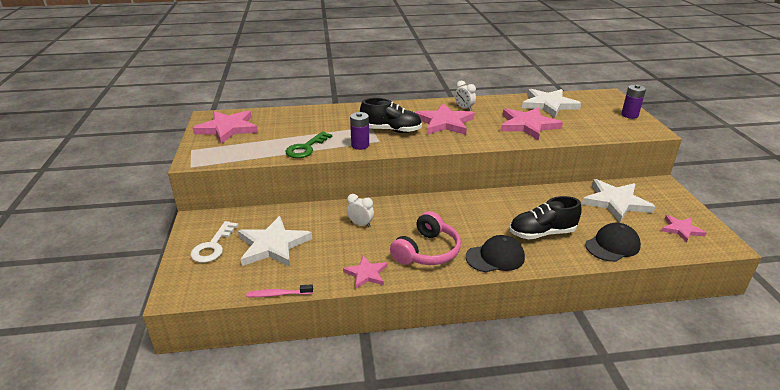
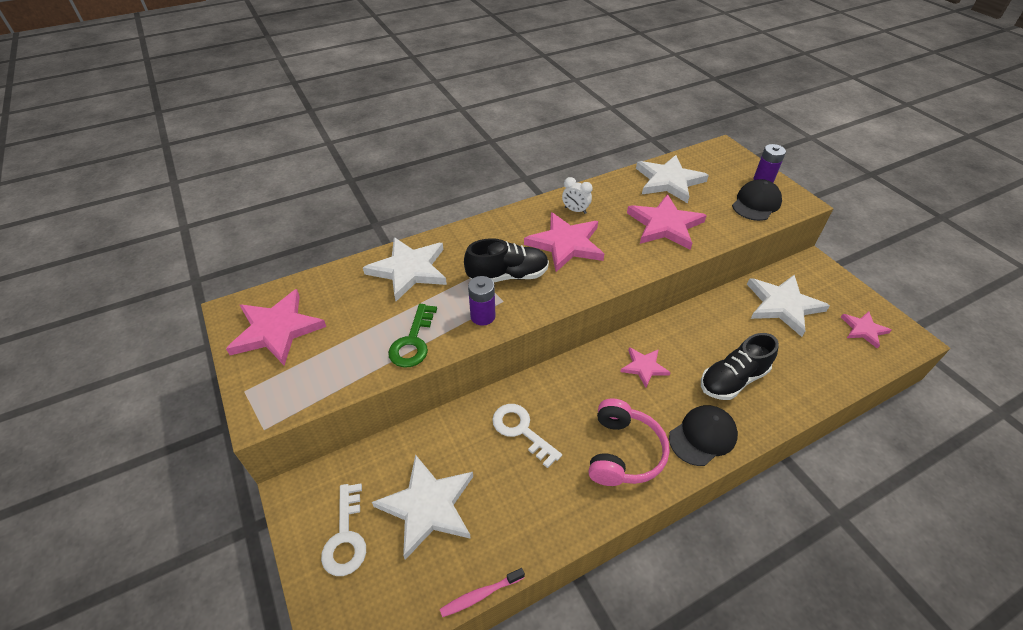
camera: 20 degrees left, 15 degrees up
pink star [343,256,387,289] -> pink star moved to [620,347,671,388]
white clock [347,194,374,227] -> white key [492,404,562,468]
black cap [585,223,641,262] -> black cap moved to [732,179,782,221]
none -> white star [363,237,447,301]

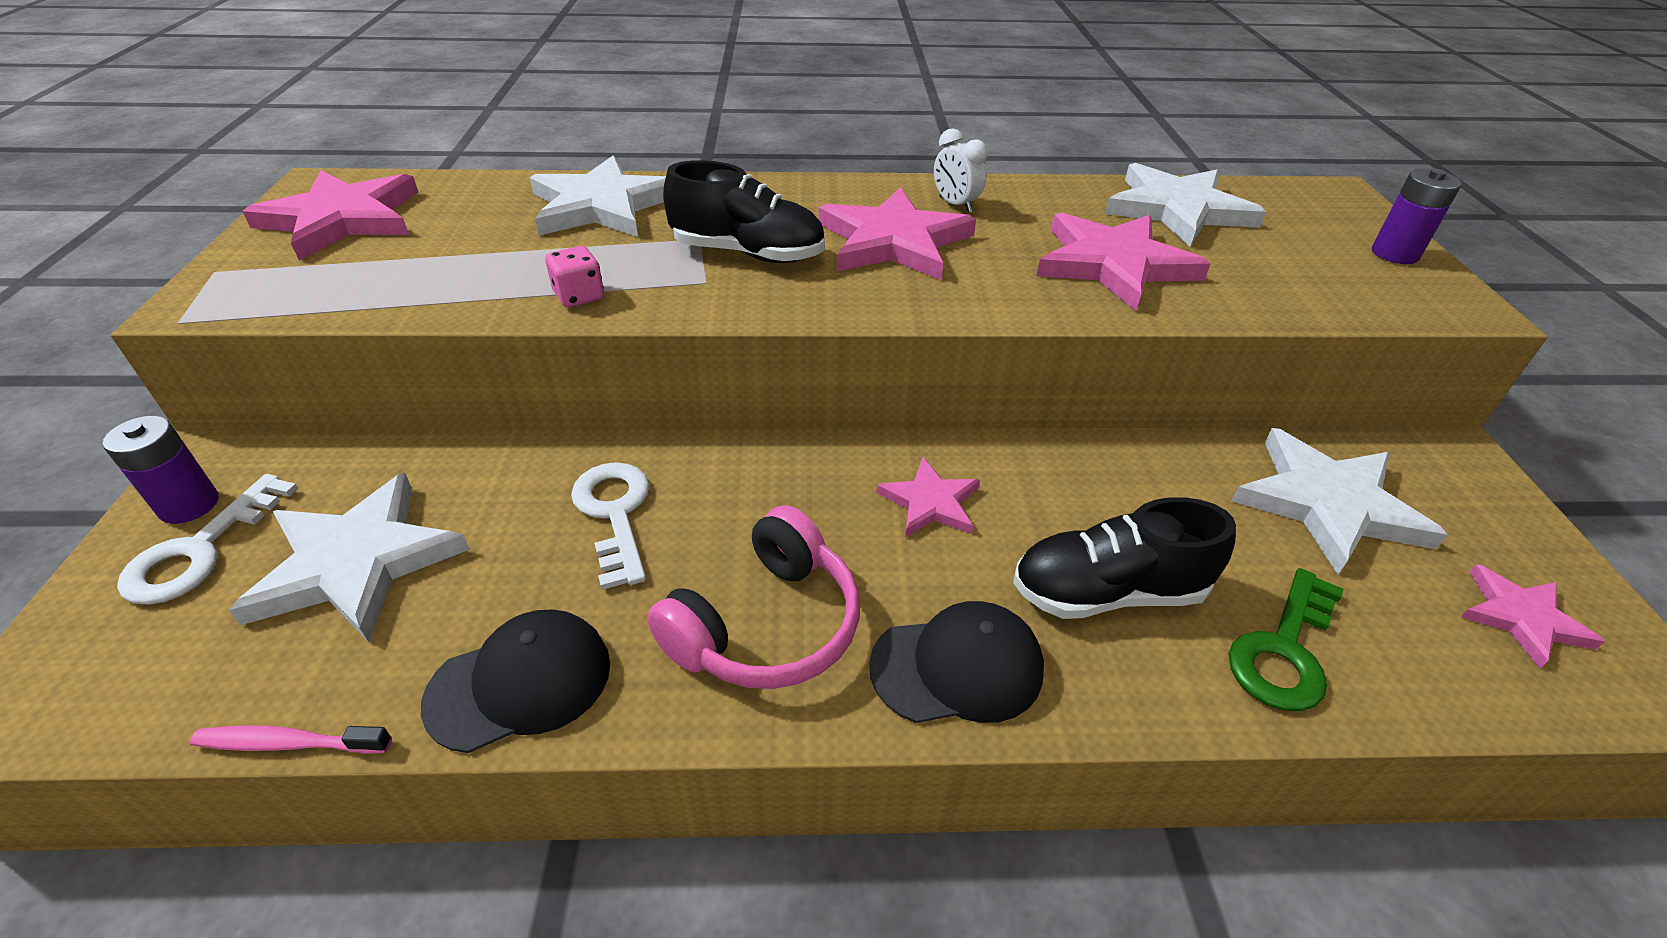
camera: 25 degrees right, 5 degrees down
green key [388,304,437,368] -> green key moved to [1229,568,1344,712]
purple battery [468,276,495,326] -> purple battery moved to [102,415,219,524]
black cap [732,179,782,221] -> black cap moved to [421,609,610,753]
none -> pink dice [545,246,604,307]

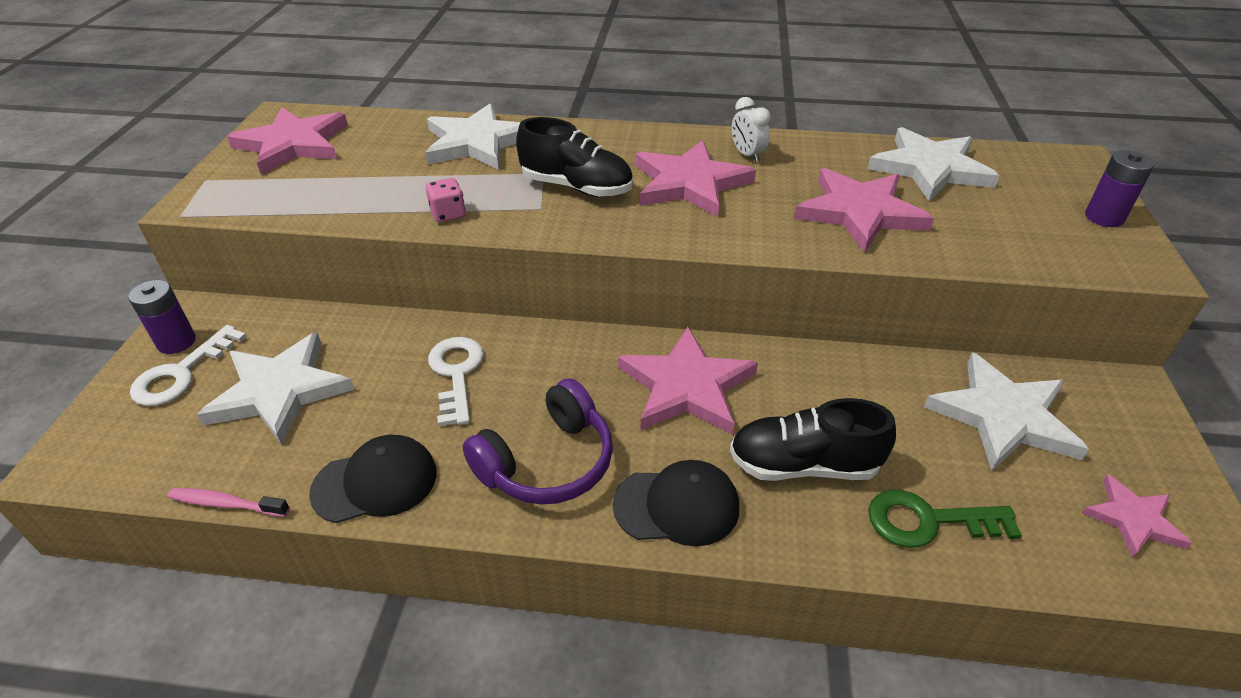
camera: 10 degrees right, 0 degrees up
pink headphones [647,505,860,689] -> purple headphones [463,378,613,505]
pink star [876,457,980,537] -> pink star [618,327,758,434], size x1.78
green key [1229,568,1344,712] -> green key turned 45 degrees clockwise [868,490,1022,548]

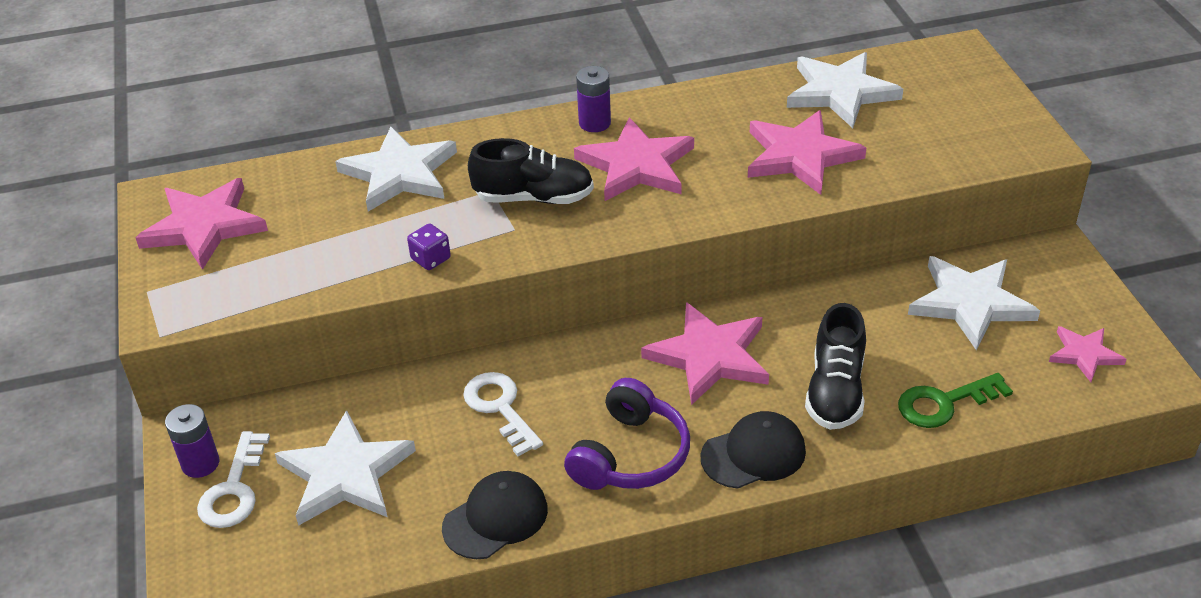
camera: 20 degrees left, 0 degrees up
pink toothbrush [168,488,290,517] -> none
pink dice [426,178,466,222] -> purple dice [407,224,451,270]
black shoe [730,398,896,481] -> black shoe turned 60 degrees counterclockwise [805,303,866,430]
white clock [732,97,771,162] -> none
purple battery [1085,150,1155,227] -> purple battery moved to [576,66,611,132]

